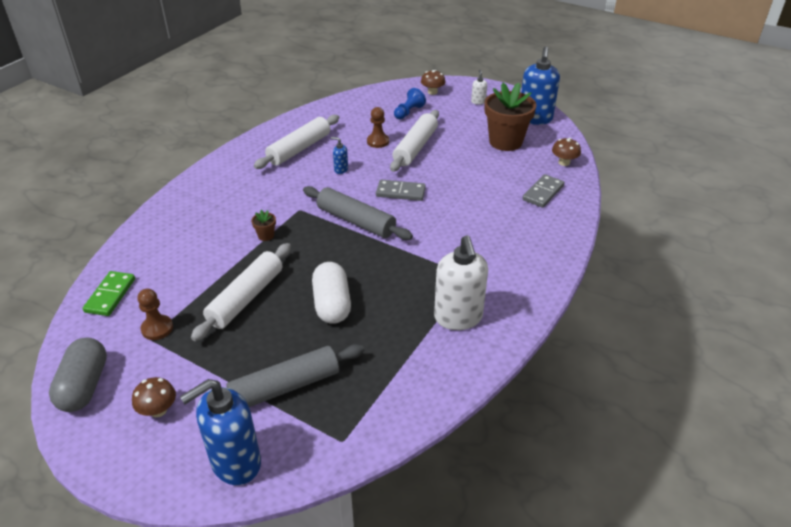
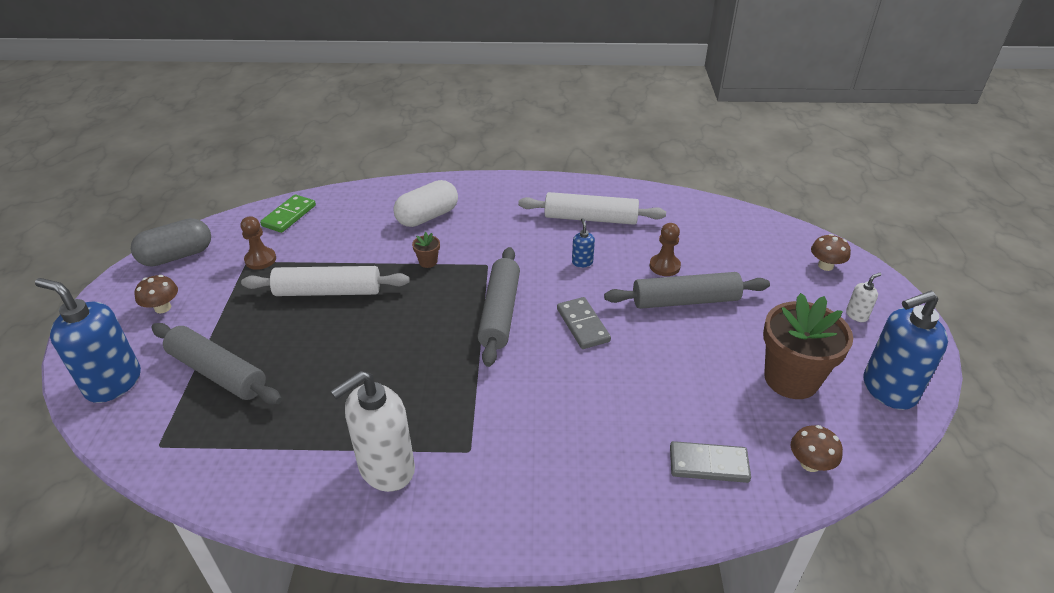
camera: 60 degrees right, 0 degrees up
green domino [83,271,135,316] -> green domino turned 45 degrees counterclockwise [260,194,316,233]
white capsule [312,262,351,324] -> white capsule moved to [393,180,458,227]
white rolling pin [390,110,439,172] -> grey rolling pin [604,272,770,309]
blue pawn [394,88,426,119] -> none

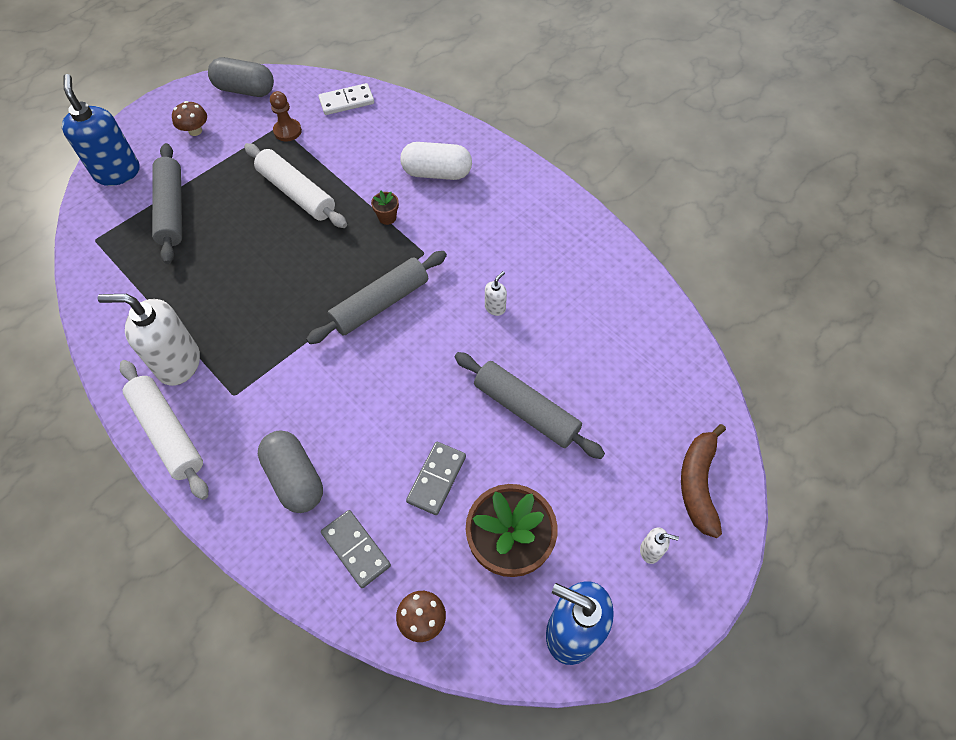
camera: 45 degrees right, 20 degrees up
green domino [260,194,316,233] -> white domino [318,83,374,115]
white rolling pin [518,192,666,225] -> white rolling pin moved to [120,360,208,500]
grey domino [557,297,611,349] -> grey domino moved to [406,442,466,515]
blue soap dispenser [572,218,595,267] -> white soap dispenser [485,271,507,316]
brown pawn [650,223,681,276] -> none
brown mushroom [811,234,851,271] -> brown banana [681,424,726,538]
none -> grey capsule [258,431,323,513]

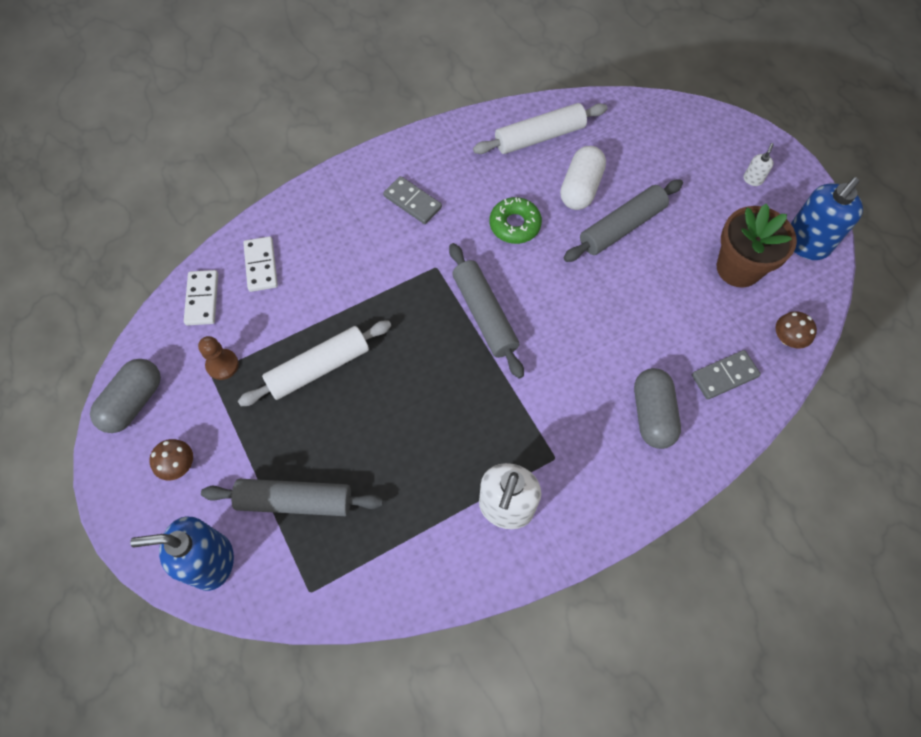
camera: 75 degrees left, 5 degrees up
white rolling pin [120,360,208,500] -> white rolling pin moved to [473,103,608,154]
grey capsule [258,431,323,513] -> grey capsule turned 75 degrees counterclockwise [634,368,681,449]
brown flower pot [371,190,399,225] -> none
white capsule [400,142,472,180] -> white capsule moved to [560,146,606,210]
grey domino [406,442,466,515] -> grey domino moved to [383,176,442,224]
white soap dispenser [485,271,507,316] -> green donut [490,197,542,244]
brown banana [681,424,726,538] -> none
none -> white domino [243,236,278,292]

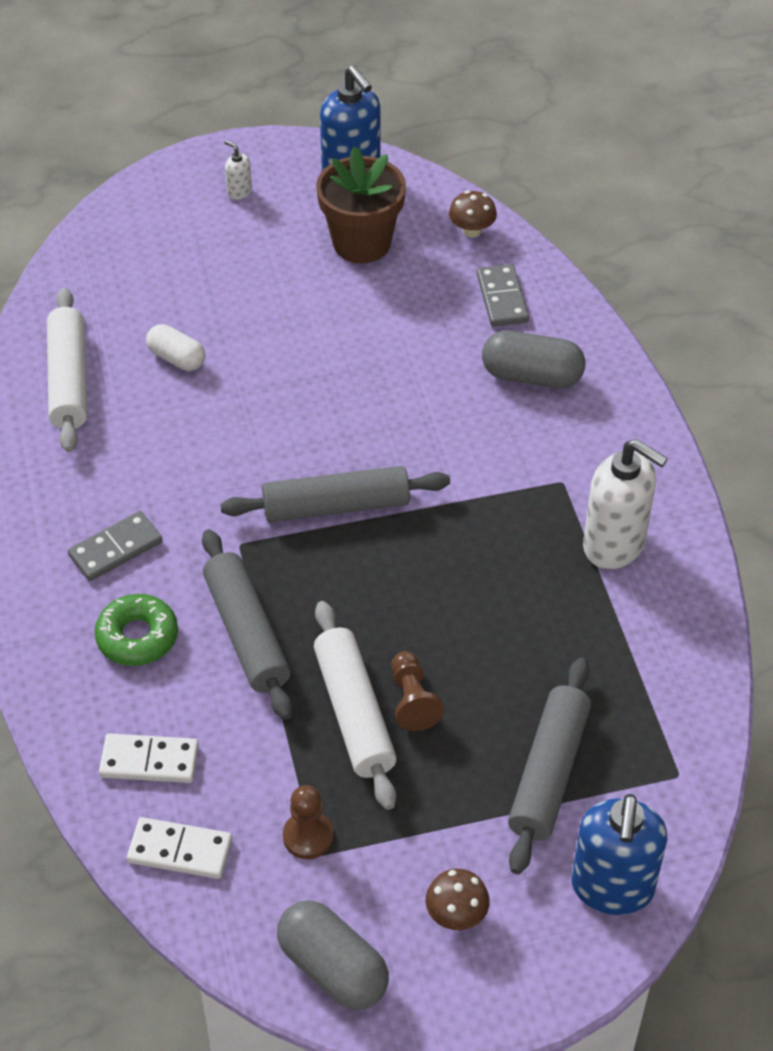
camera: 75 degrees left, 15 degrees down
green donut [490,197,542,244] -> green donut moved to [94,594,178,666]
white capsule [560,146,606,210] -> white capsule [146,324,205,371], size x0.65
grey rolling pin [564,179,683,262] -> grey rolling pin moved to [202,529,293,720]
none -> brown pawn [391,651,444,731]

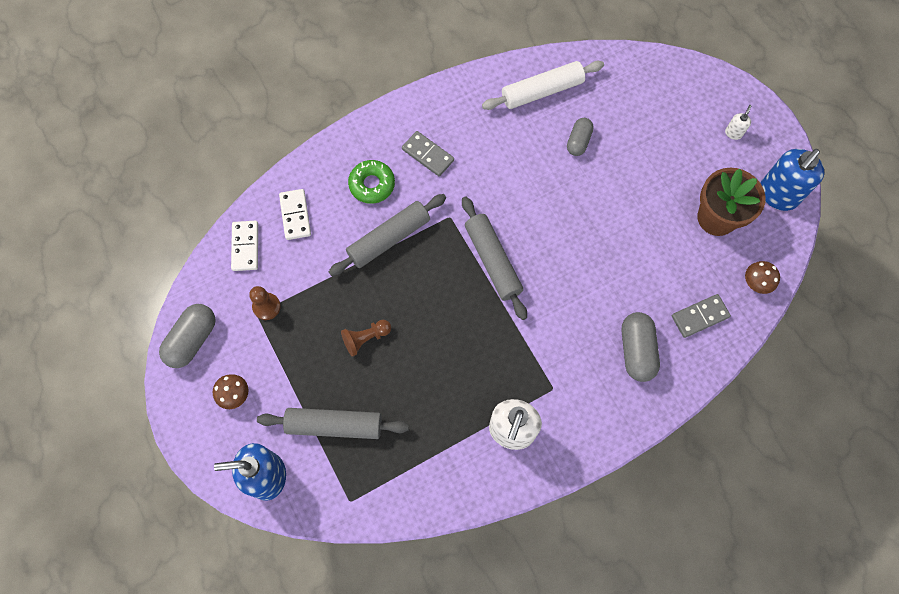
camera: 75 degrees right, 20 degrees up
white capsule [146,324,205,371] -> grey capsule [567,118,594,156]
white rolling pin [314,601,397,810] -> none

